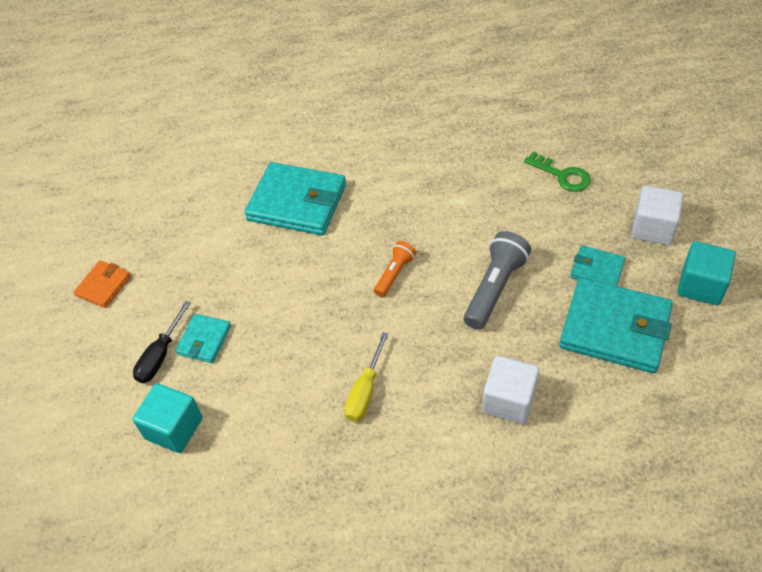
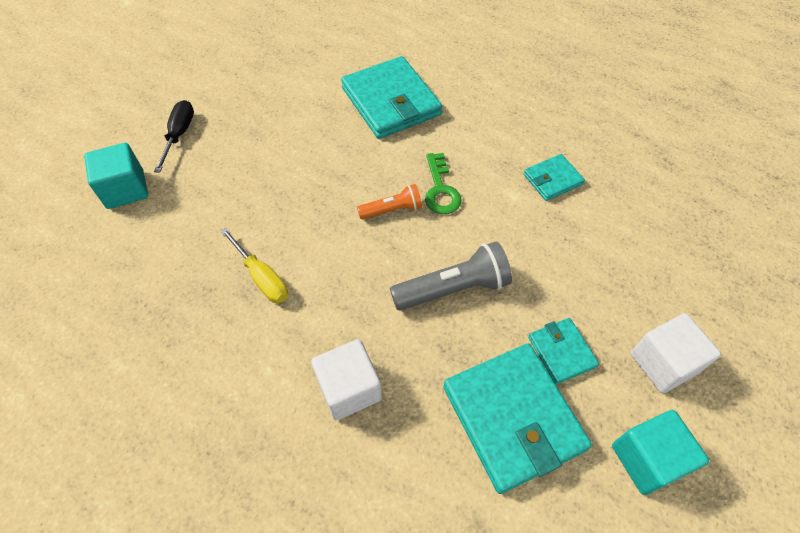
camera: 40 degrees right, 5 degrees up
orange wallet [73,261,131,308] -> none
black screwdriver [133,301,191,383] -> black screwdriver turned 120 degrees clockwise [154,100,194,173]
turquoise wallet [175,314,231,363] -> turquoise wallet moved to [524,154,585,201]
yellow screwdriver [344,332,389,422] -> yellow screwdriver turned 105 degrees counterclockwise [220,227,288,303]
green key [524,152,591,192] -> green key moved to [425,153,462,214]

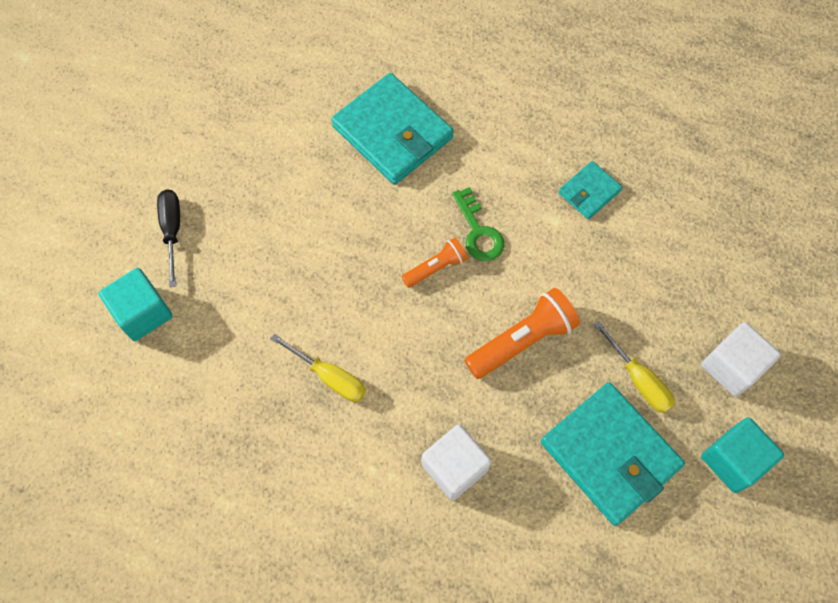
camera: 15 degrees left, 10 degrees up
grey flashlight [390,241,512,311] -> orange flashlight [464,288,580,379]
turquoise wallet [528,318,599,384] -> yellow screwdriver [593,321,675,413]

